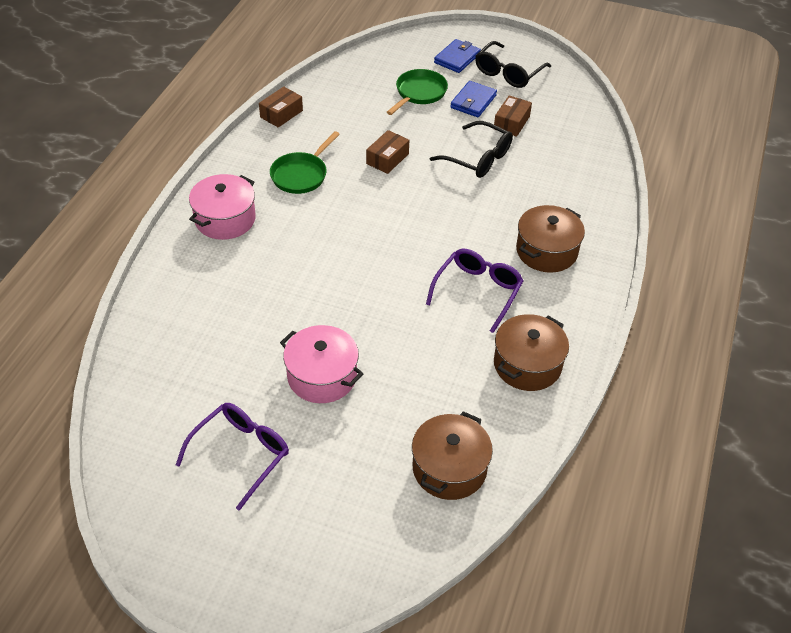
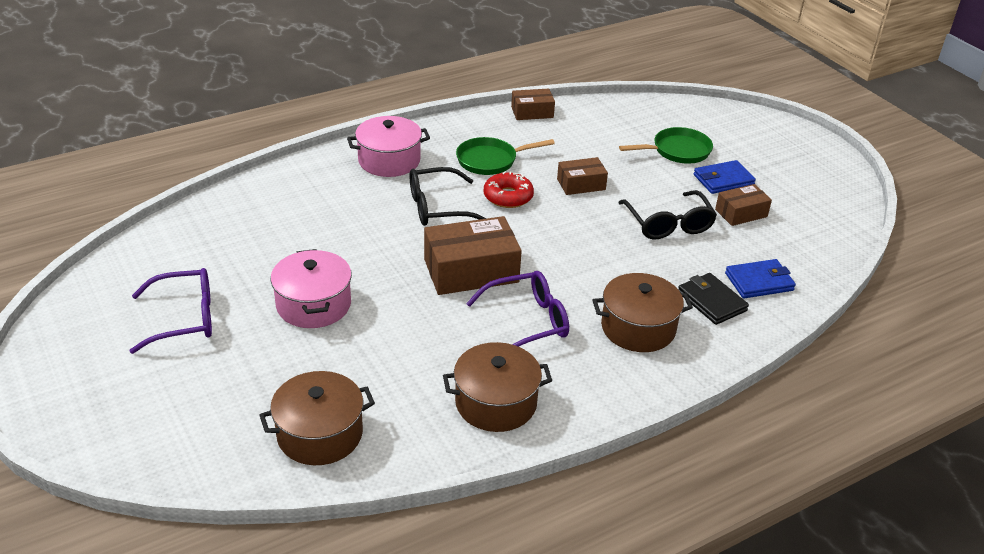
camera: 40 degrees right, 10 degrees down
blue wallet [434,39,481,73] -> blue wallet moved to [725,259,796,298]
black glasses [475,41,551,88] -> black glasses moved to [410,167,487,226]
none -> brown box [424,216,522,295]
none -> red donut [484,171,534,208]
none -> black wallet [678,273,749,325]

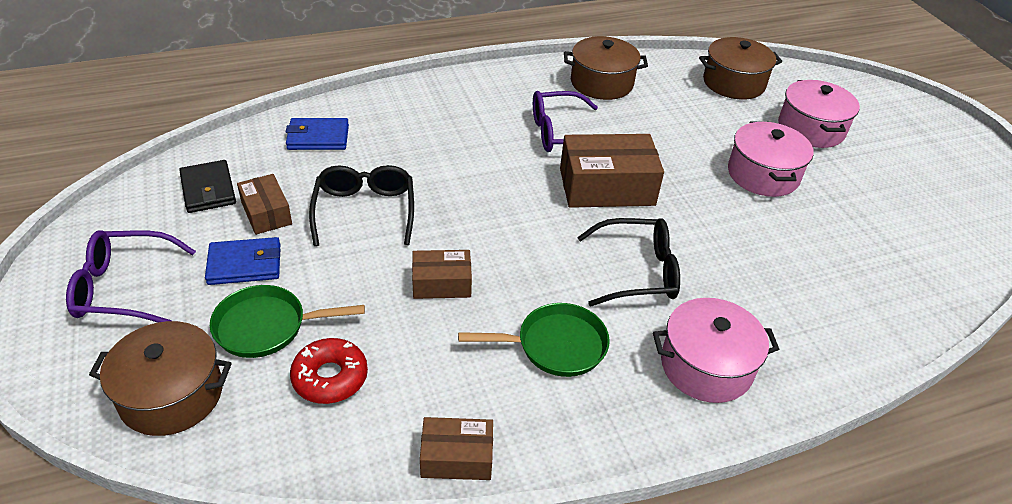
camera: 170 degrees left, 5 degrees up
purple glasses [129,268,212,354] -> purple glasses moved to [66,230,196,323]
red donut [484,171,534,208] -> red donut moved to [290,338,368,404]
brown pot [592,273,693,352] -> brown pot moved to [89,321,232,436]
black wallet [678,273,749,325] -> black wallet moved to [179,160,236,213]
brown box [715,184,772,226] -> brown box turned 75 degrees clockwise [237,174,292,235]
none -> pink pot [778,80,860,148]

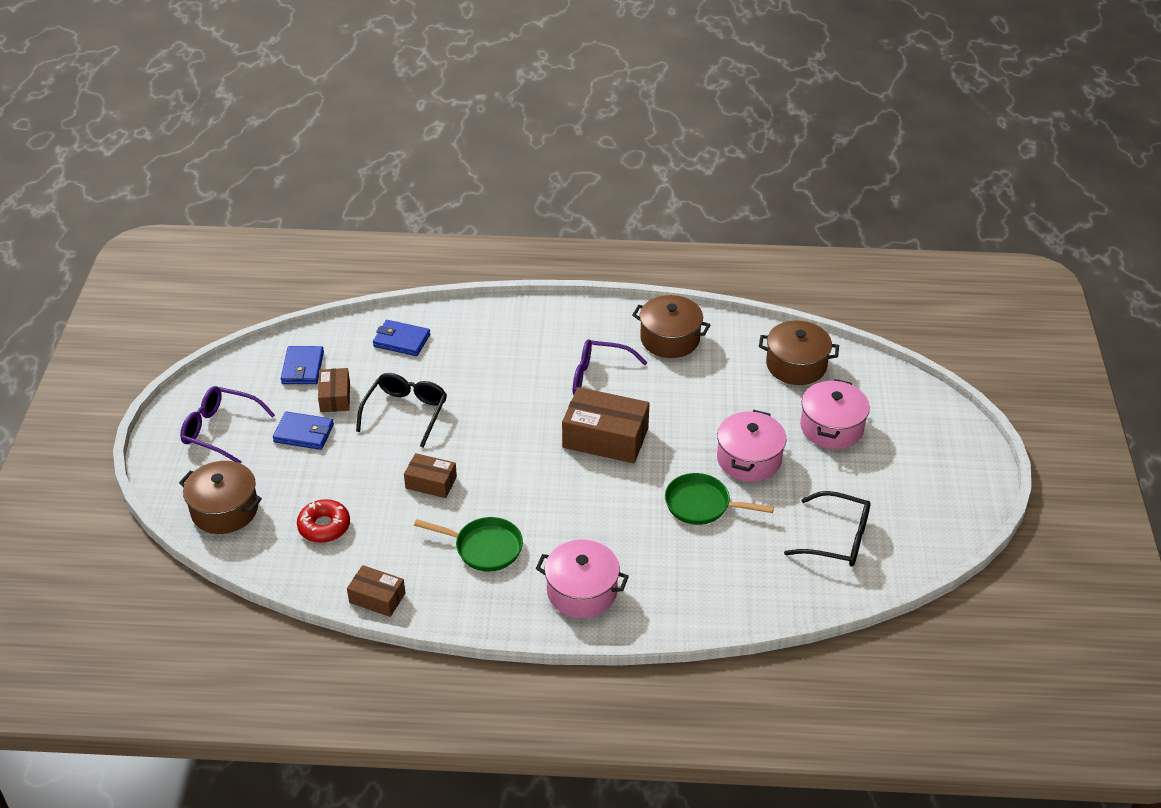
camera: 25 degrees right, 0 degrees up
black wallet [179,160,236,213] -> blue wallet [281,346,324,384]
green pan [210,285,365,358] -> green pan moved to [665,473,774,525]
black glasses [577,218,680,306] -> black glasses moved to [784,491,871,567]

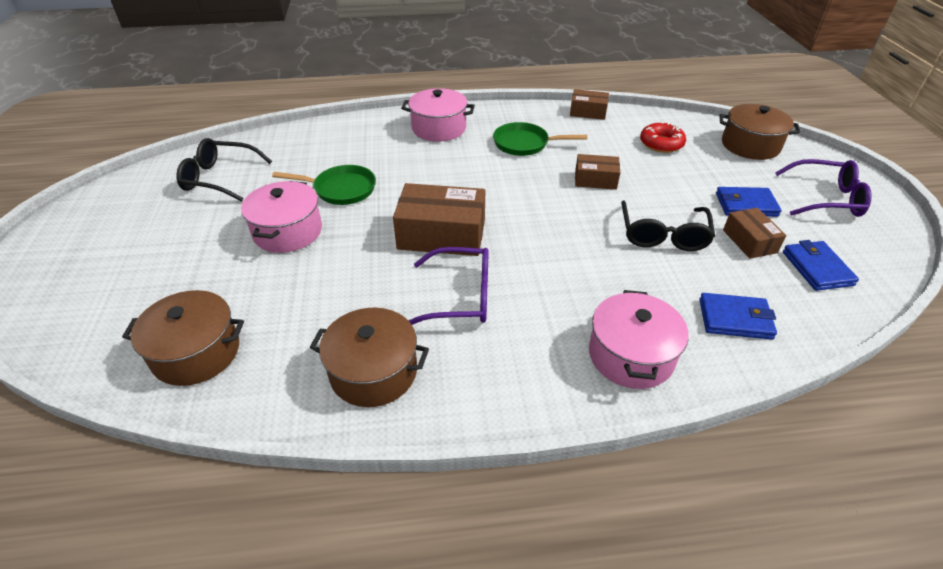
camera: 170 degrees right, 0 degrees up
pink pot [800,379,870,449] -> pink pot moved to [589,290,689,389]

